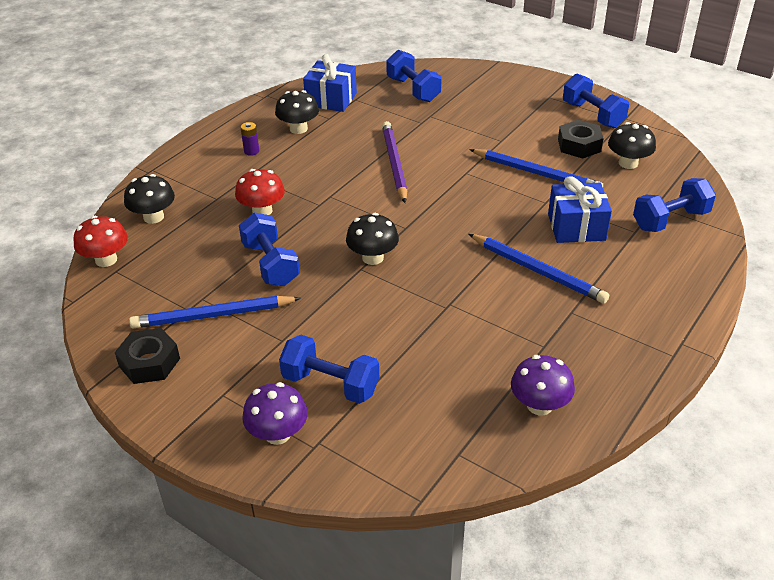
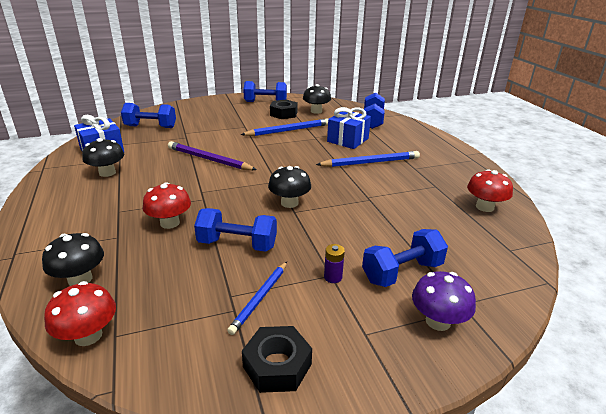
camera: 55 degrees left, 10 degrees down
blue pencil [129,296,301,329] -> blue pencil [227,262,287,335], size x0.65
purple battery [240,122,259,156] -> purple battery moved to [324,244,345,283]
purple mushroom [511,355,575,415] -> red mushroom [467,169,513,212]

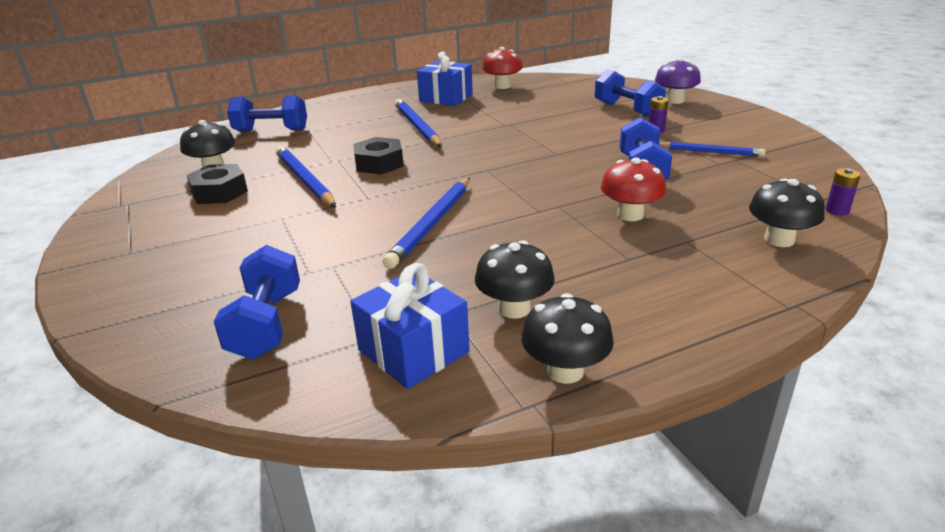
camera: 95 degrees left, 0 degrees up
red mushroom [44,281,116,346] -> purple battery [825,168,861,216]
purple pencil [168,141,257,170] -> blue pencil [383,178,470,269]
black nut [242,326,312,393] -> black nut moved to [353,137,404,175]
blue dumbbell [243,81,287,102] -> none
black mushroom [268,166,311,208] -> black mushroom moved to [521,293,614,384]
blue gift [327,107,371,149] -> blue gift moved to [417,51,473,106]

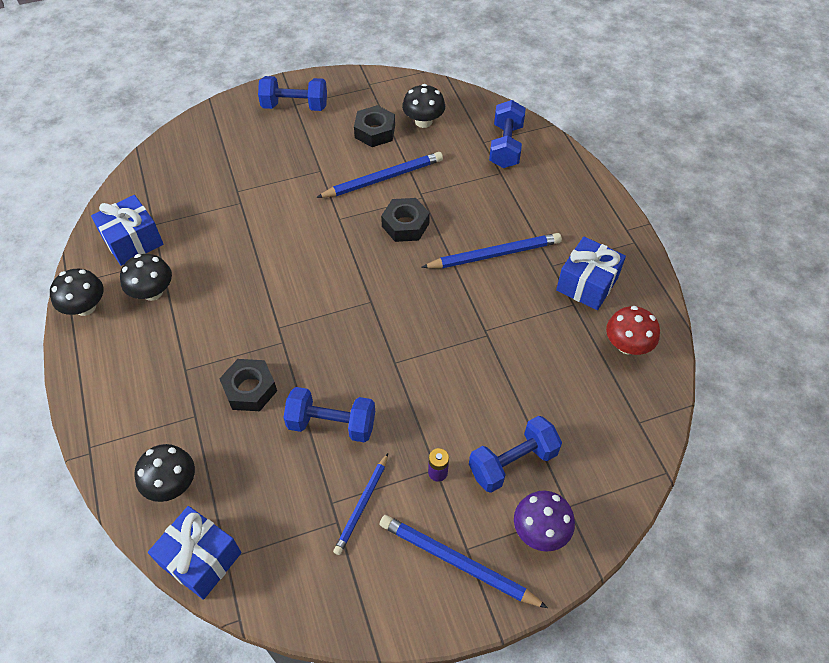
camera: 95 degrees right, 25 degrees up
blue dumbbell [214,245,300,360] -> blue dumbbell moved to [258,76,327,111]
blue pencil [383,178,470,269] -> blue pencil moved to [380,515,548,608]
red mushroom [601,158,666,221] -> black nut [219,359,277,411]
purple battery [825,168,861,216] -> blue gift [148,506,241,600]

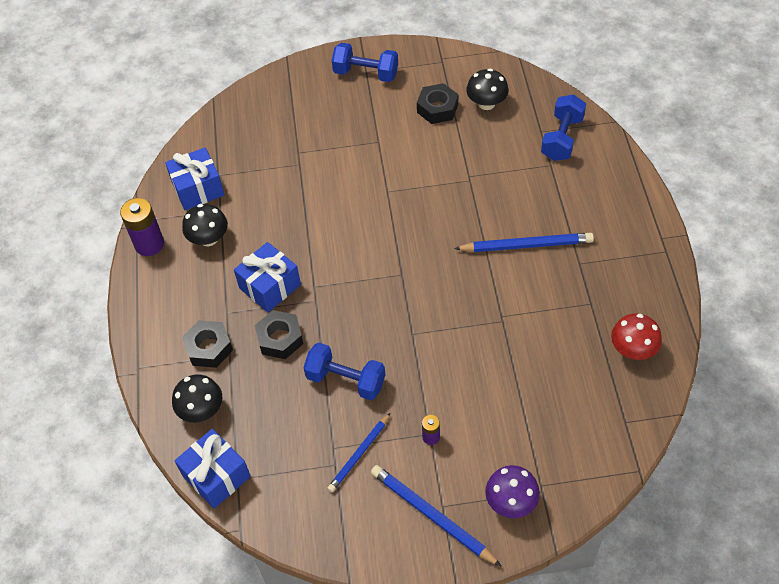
camera: 15 degrees right, 0 degrees up
black mushroom [50,269,104,316] -> purple battery [120,198,164,256]
blue pencil [316,152,443,198] -> none
black nut [381,198,430,242] -> black nut moved to [182,320,233,368]
blue dumbbell [469,416,562,493] -> none
blue gift [556,237,626,310] -> blue gift moved to [234,242,301,312]

